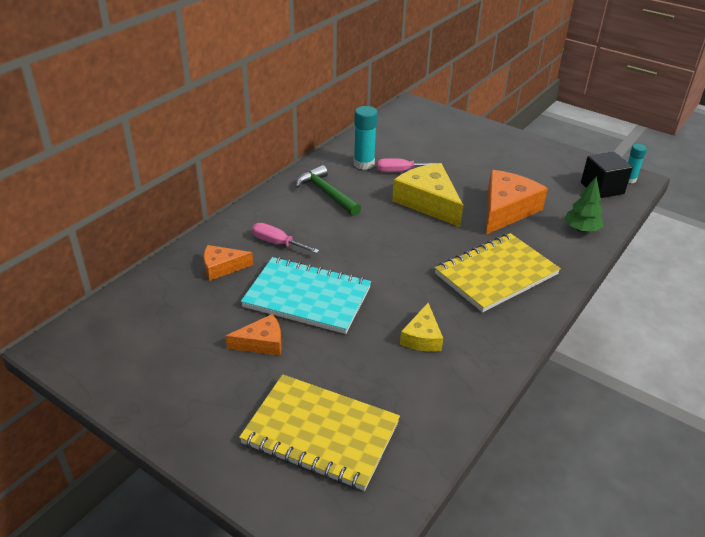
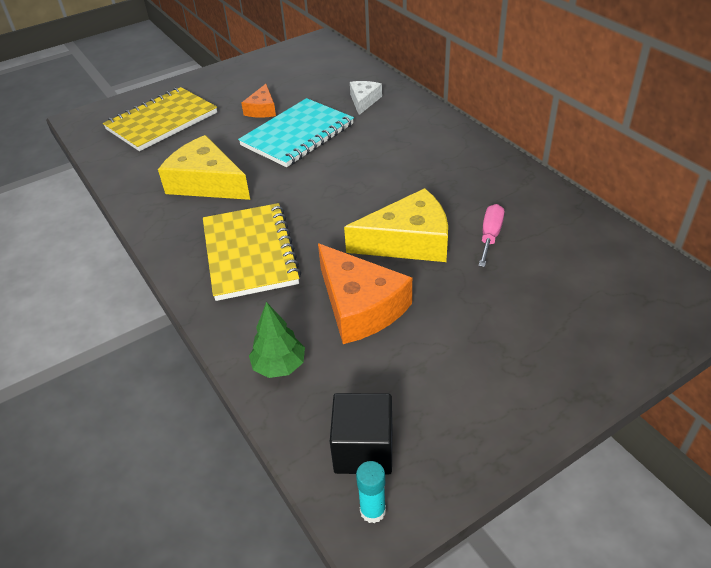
camera: 115 degrees right, 5 degrees up
orange cheese [204,245,253,281] -> white cheese [350,81,382,115]
pink screwdriver [252,223,319,253] -> none
green hammer [296,165,361,216] -> none
turquoise glue stick [354,106,377,170] -> none
yellow cheese [400,303,443,352] -> yellow cheese [158,135,250,200], size x1.82

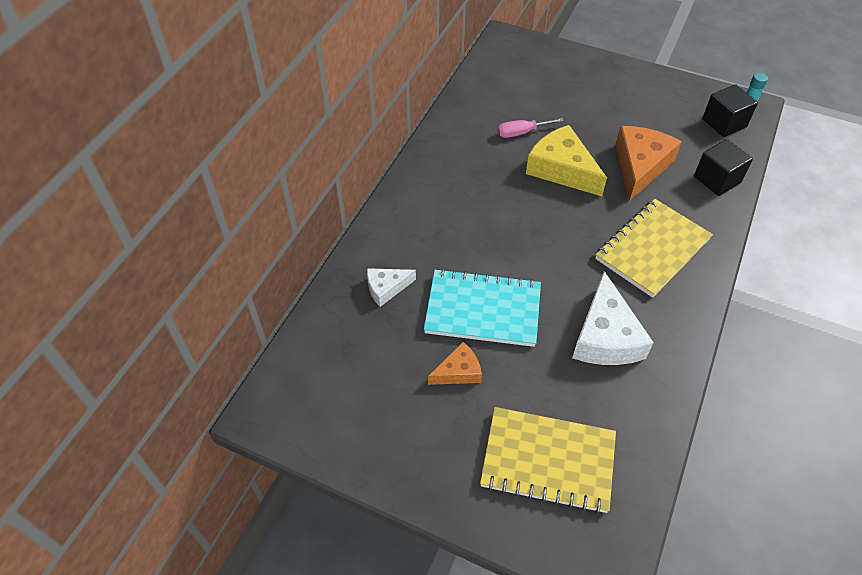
camera: 125 degrees left, 10 degrees up
yellow cheese [158,135,250,200] -> white cheese [572,271,654,365]
green tree [249,302,305,378] -> black cube [694,139,753,196]

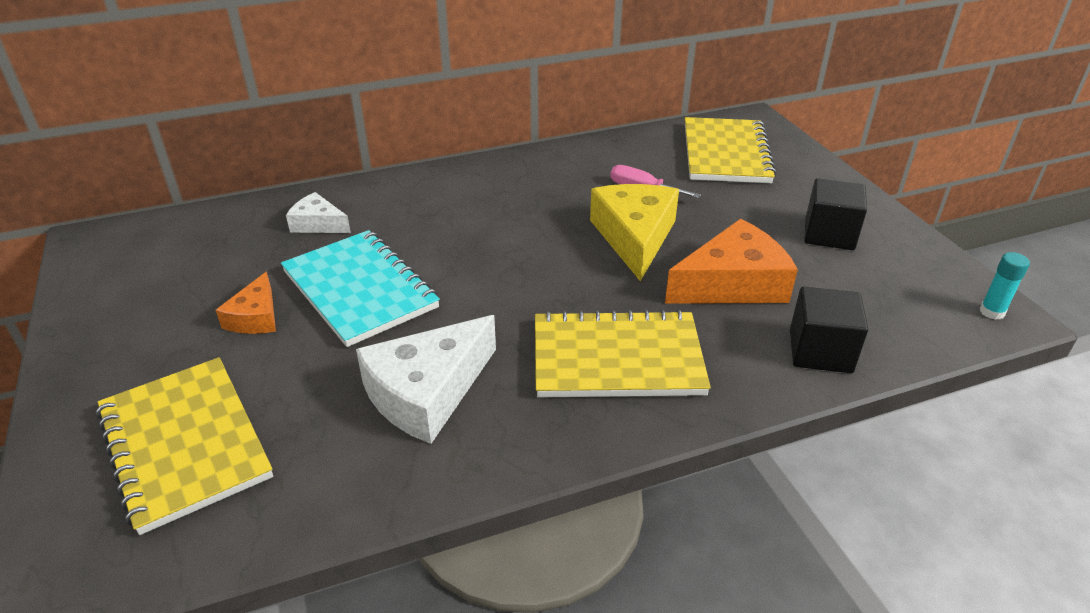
camera: 45 degrees right, 15 degrees down
orange cheese [428,342,482,385] -> orange cheese turned 75 degrees clockwise [216,272,276,334]
black cube [702,84,758,137] -> black cube moved to [805,178,867,250]
none -> yellow notebook [685,117,776,183]

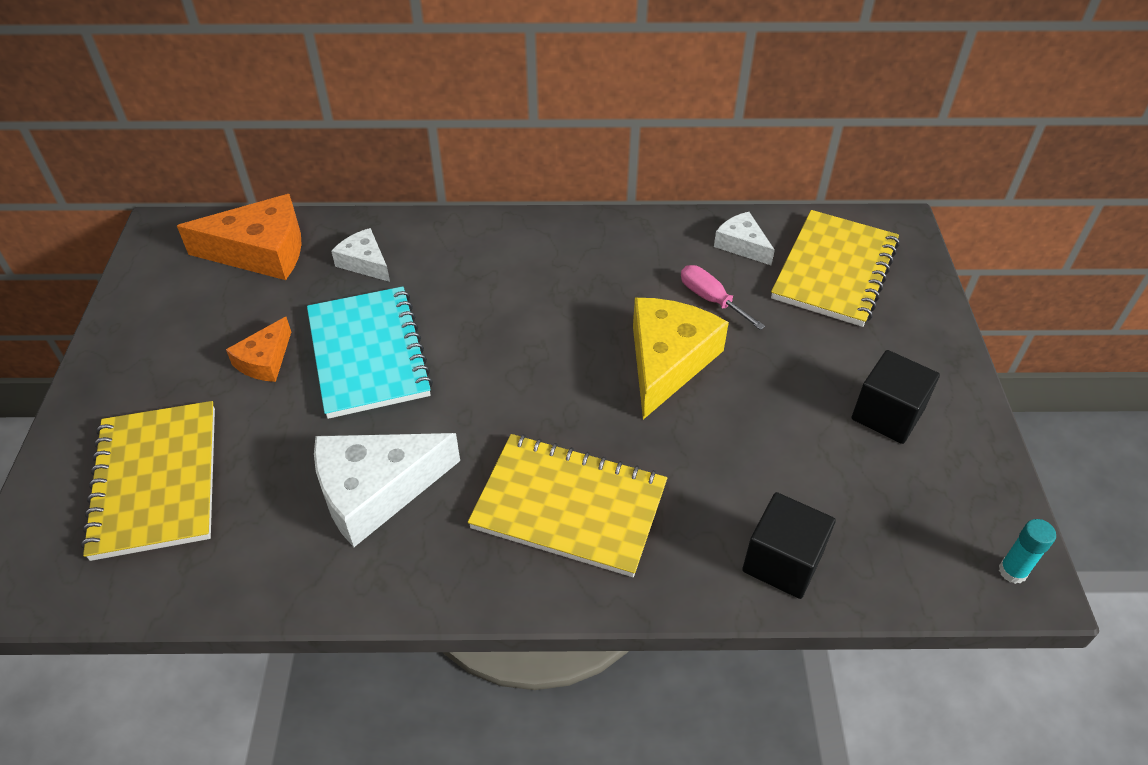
camera: 20 degrees right, 10 degrees up
orange cheese [665,219,798,304] -> orange cheese moved to [177,194,302,280]
none -> white cheese [714,212,775,265]

